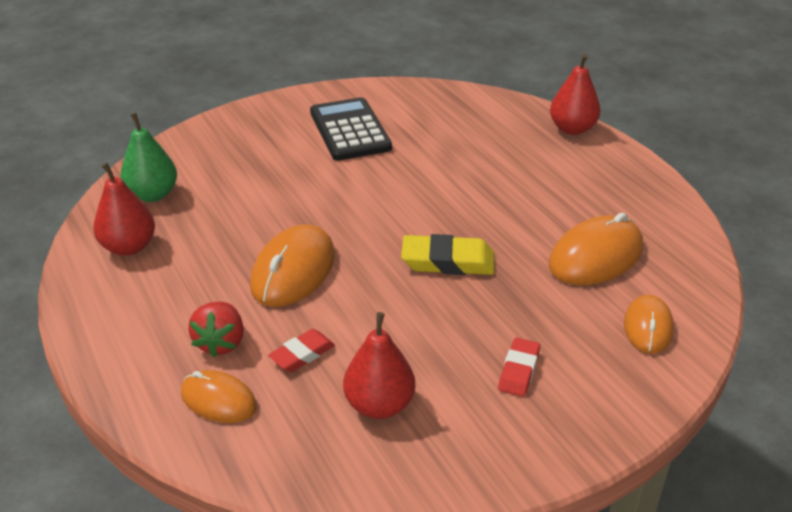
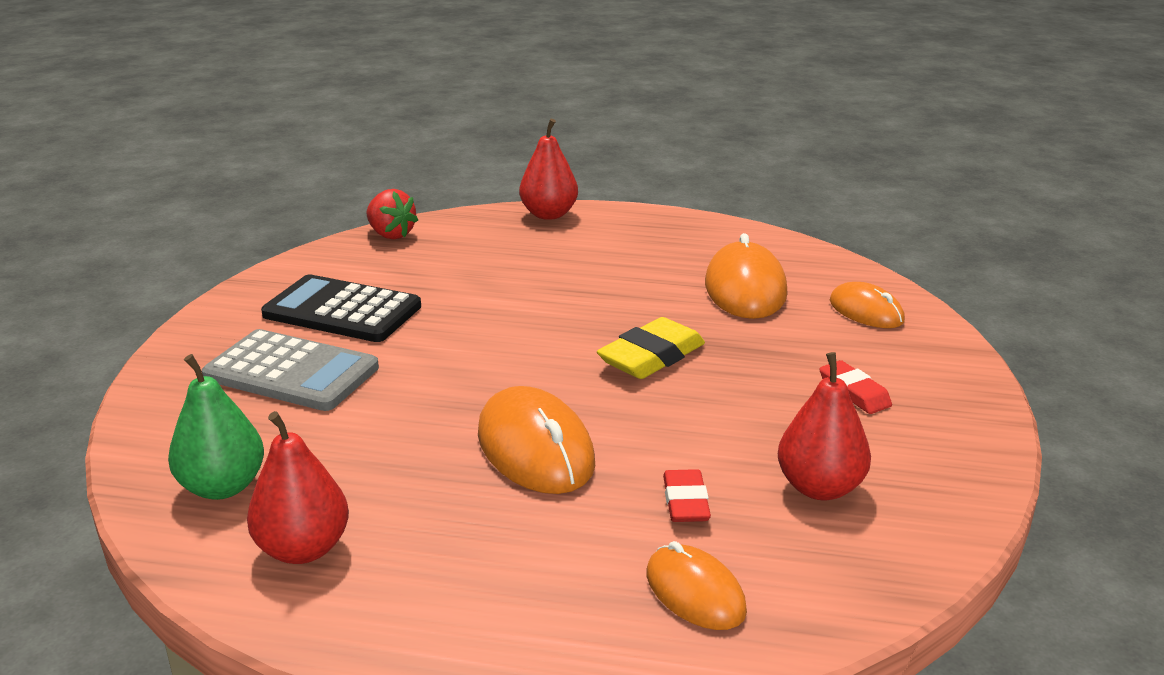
camera: 50 degrees left, 10 degrees down
orange mouse [181,370,257,423] -> orange mouse turned 75 degrees clockwise [647,541,747,630]
red strawberry [188,302,244,358] -> red strawberry moved to [366,189,418,239]
none -> grey calculator [202,329,379,411]

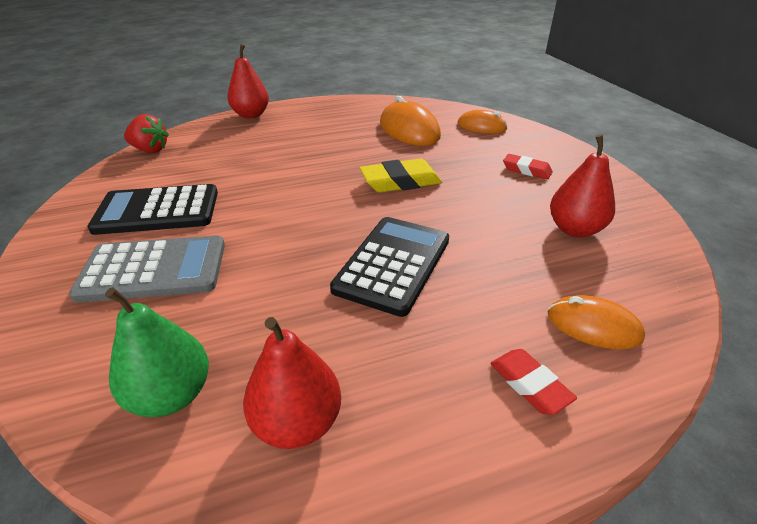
camera: 30 degrees left, 10 degrees up
orange mouse [478,386,595,494] -> black calculator [330,217,449,317]
yellow eraser [597,317,705,379] -> yellow eraser turned 60 degrees clockwise [359,159,442,193]
red eraser [663,469,711,522] -> red eraser moved to [491,349,577,415]

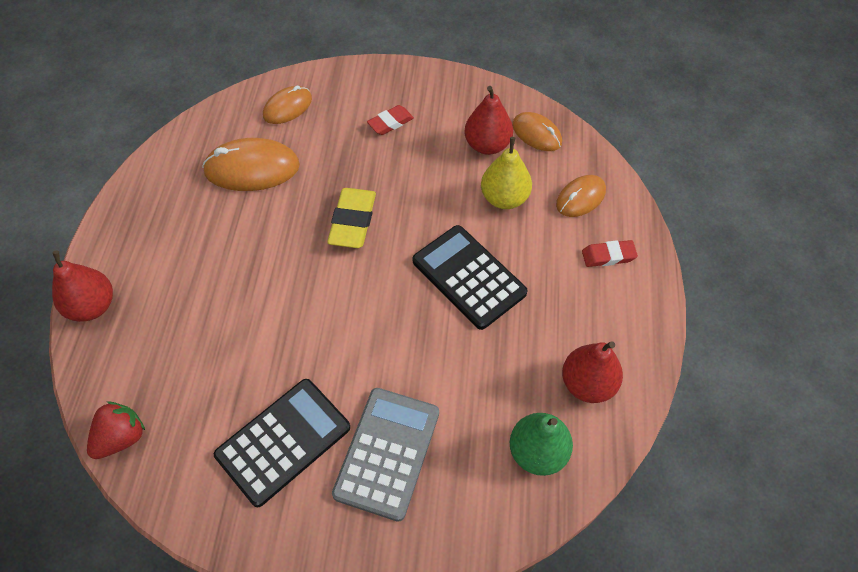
camera: 65 degrees left, 20 degrees up
black calculator [87,184,218,235] -> black calculator turned 150 degrees counterclockwise [214,379,350,507]
none -> yellow pear [481,137,532,209]
none -> orange mouse [512,112,562,151]

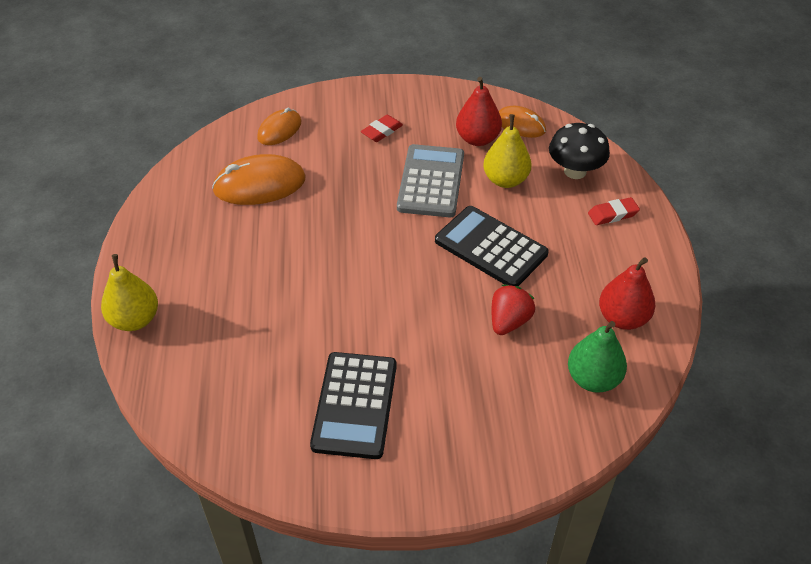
camera: 10 degrees left, 10 degrees down
red pear [52,251,113,322] -> yellow pear [101,254,158,331]
red strawberry [87,402,145,459] -> red strawberry moved to [492,285,535,335]
black calculator [214,379,350,507] -> black calculator turned 150 degrees clockwise [310,352,397,459]
yellow eraser [327,188,376,248] -> none
grey calculator [332,388,439,522] -> grey calculator moved to [397,144,464,218]
orange mouse [556,175,606,217] -> black mushroom [549,123,610,179]

